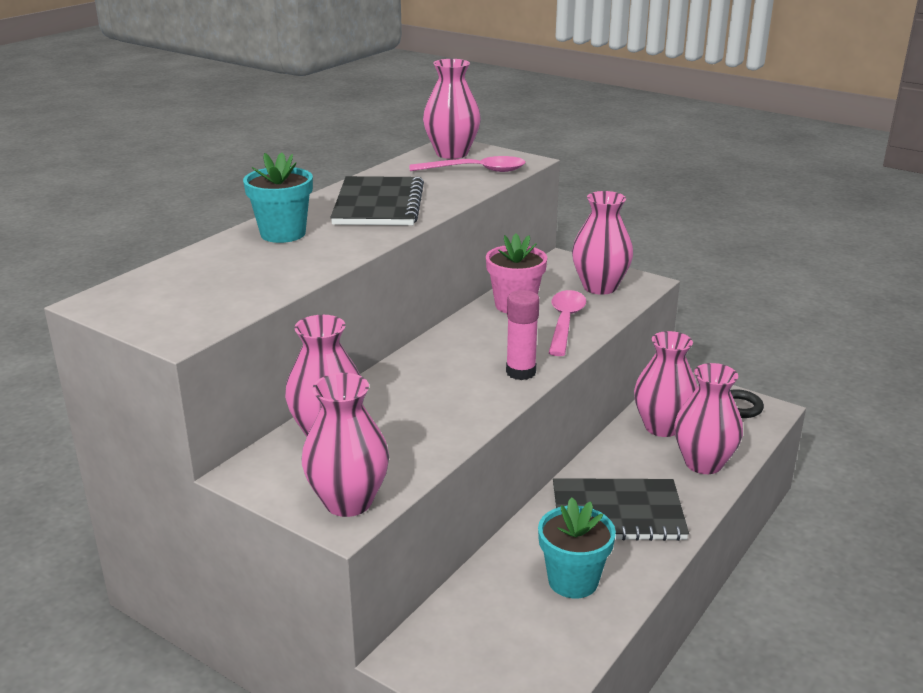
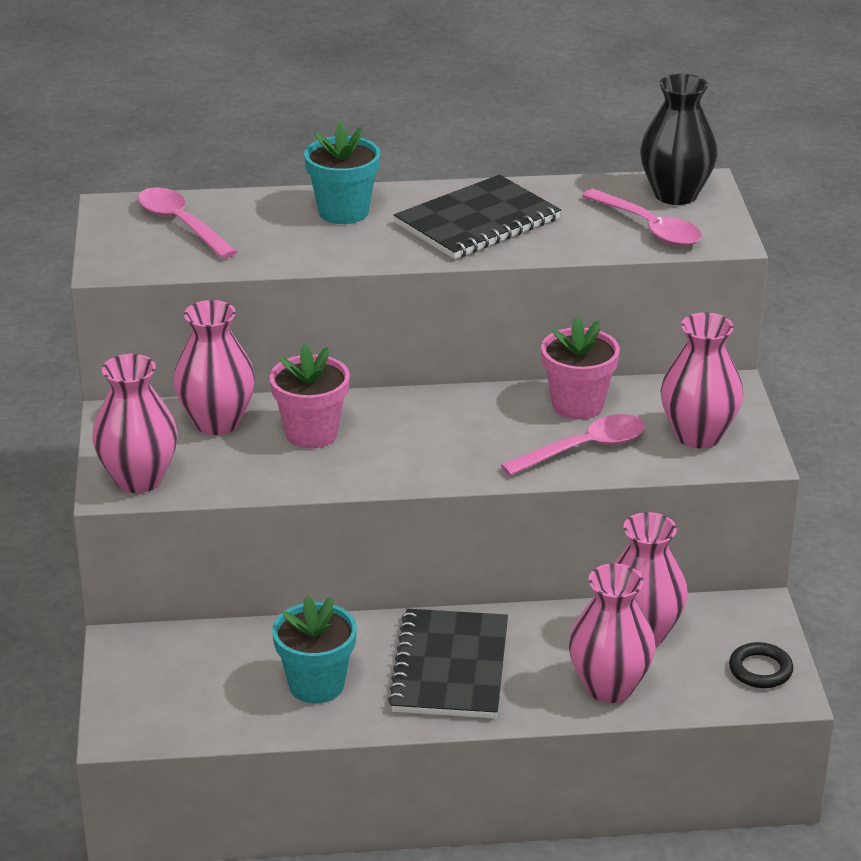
camera: 50 degrees right, 5 degrees up
pink vase [423,59,481,159] -> black vase [640,74,718,205]
pink glue stick [506,290,540,380] -> none
black notebook [553,478,689,541] -> black notebook turned 45 degrees clockwise [388,609,508,718]
none -> pink spoon [138,187,238,259]
none -> pink flower pot [269,344,350,449]

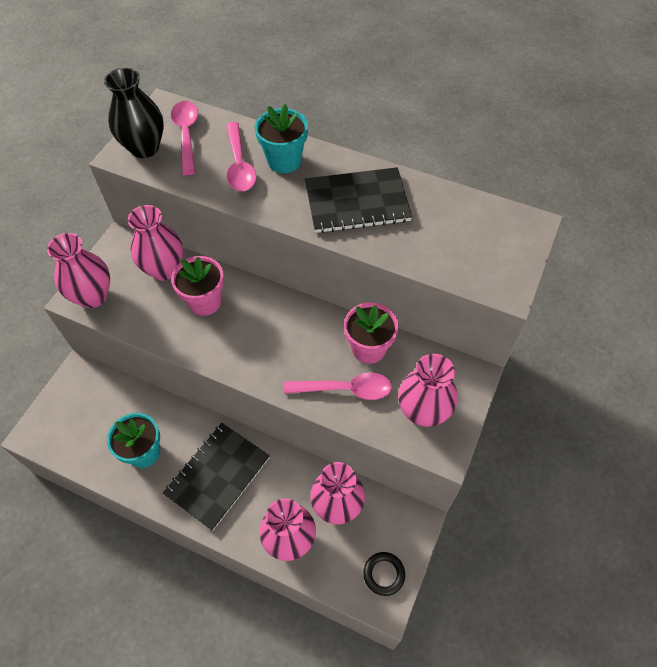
camera: 30 degrees right, 25 degrees up
pink spoon [582,189,702,246] -> pink spoon moved to [226,122,256,191]
black vase [640,74,718,205] -> black vase moved to [104,68,164,158]

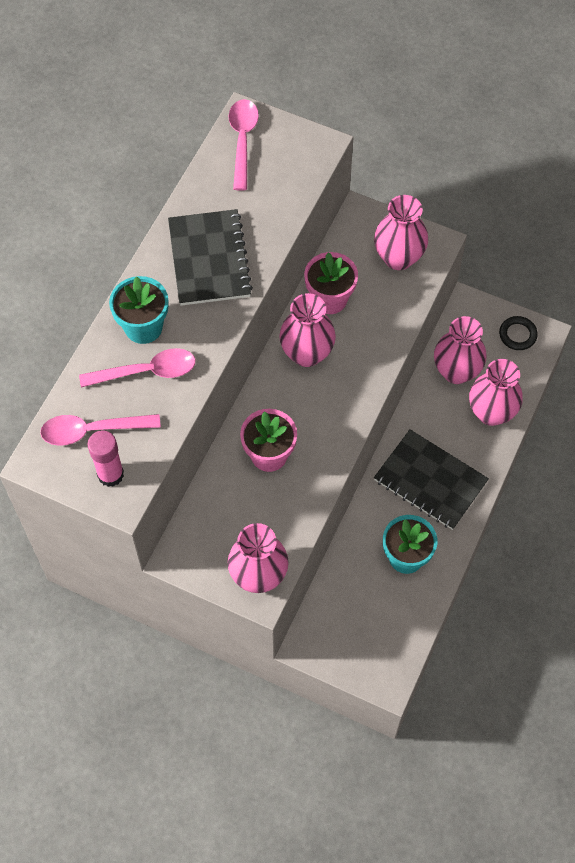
camera: 90 degrees left, 5 degrees up
black vase [104,68,164,158] -> pink glue stick [88,430,124,487]
pink vase [128,205,183,281] -> pink vase moved to [279,293,336,367]
pink spoon [284,372,392,400] -> pink spoon moved to [229,99,259,191]

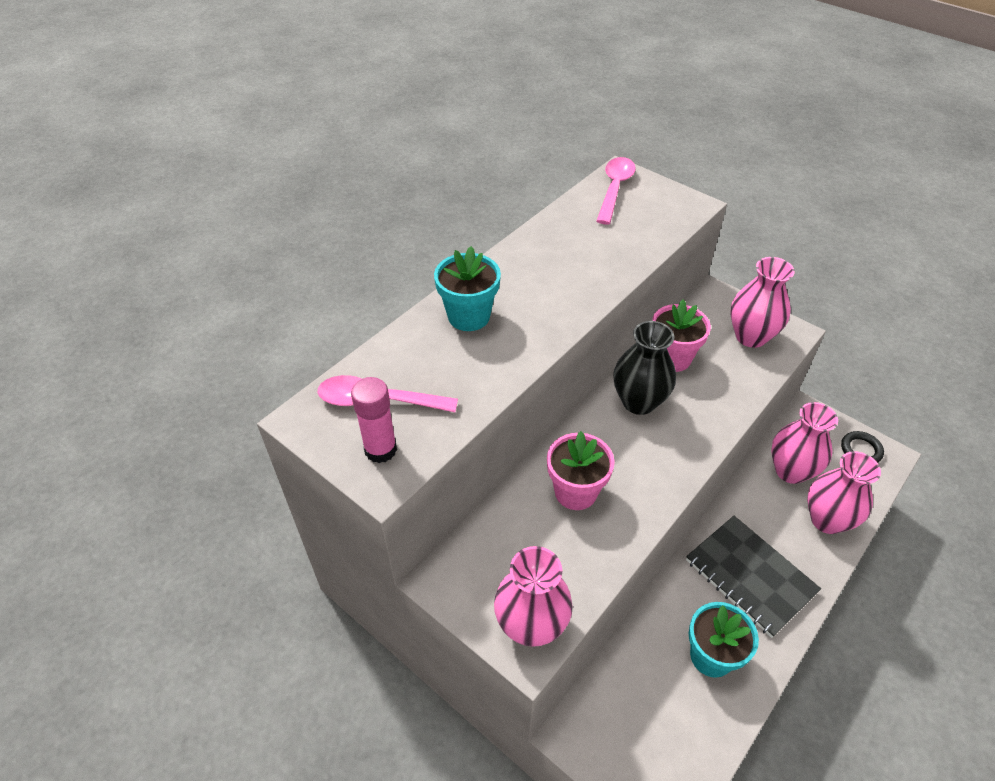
camera: 15 degrees right, 15 degrees down
pink spoon [79,348,196,387] -> none
black notebook [168,209,253,306] -> none
pink vase [279,293,336,367] -> black vase [613,321,676,415]

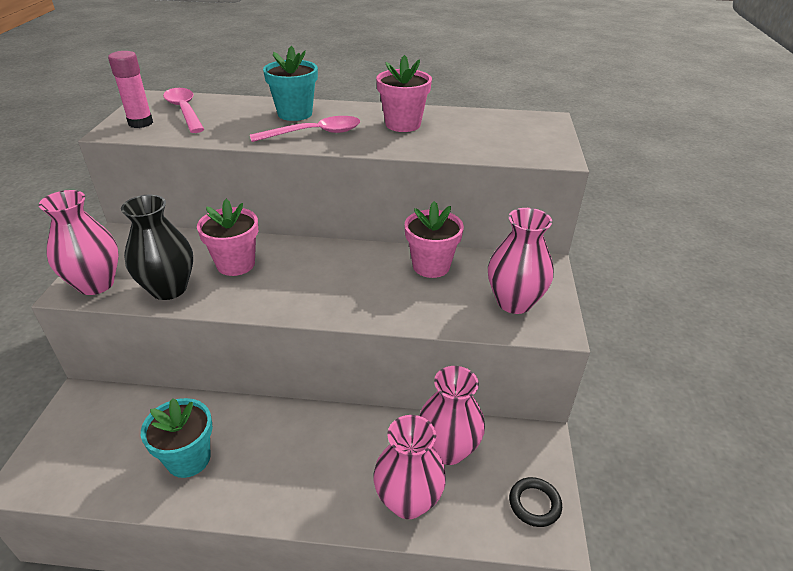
camera: 55 degrees right, 10 degrees down
pink spoon [596,157,636,224] -> pink spoon moved to [250,116,360,142]
black vase [613,321,676,415] -> black vase moved to [121,195,193,300]
black notebook [686,516,821,638] -> none
none -> pink flower pot [376,55,432,132]

